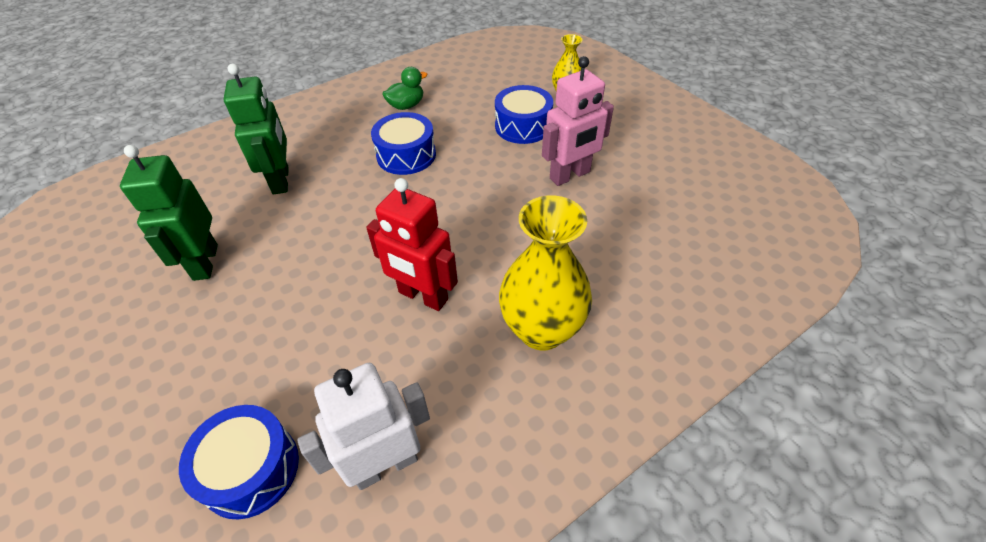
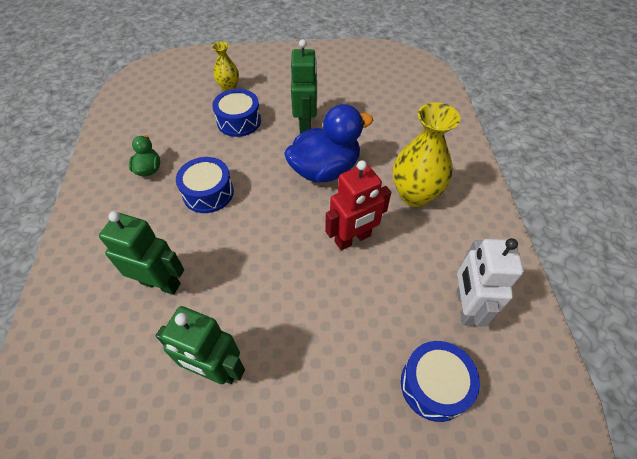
camera: 60 degrees left, 5 degrees up
pink robot [542,56,614,186] -> green robot [291,39,318,134]
none -> blue duck [284,104,373,183]

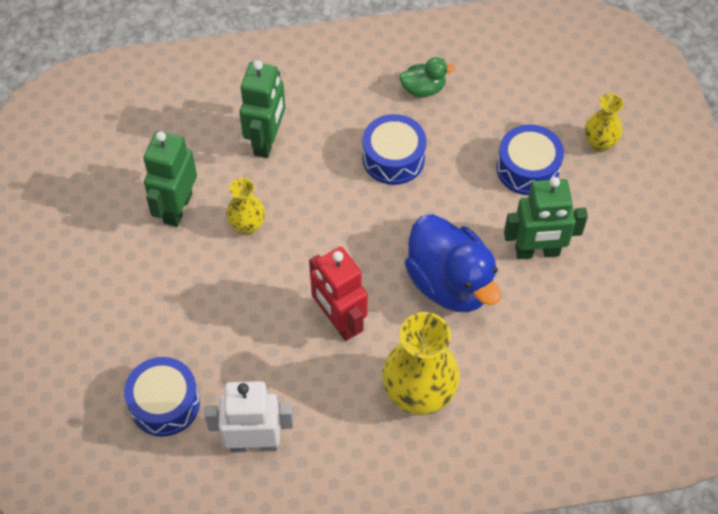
camera: 85 degrees right, 5 degrees up
none -> yellow vase [226,178,265,235]

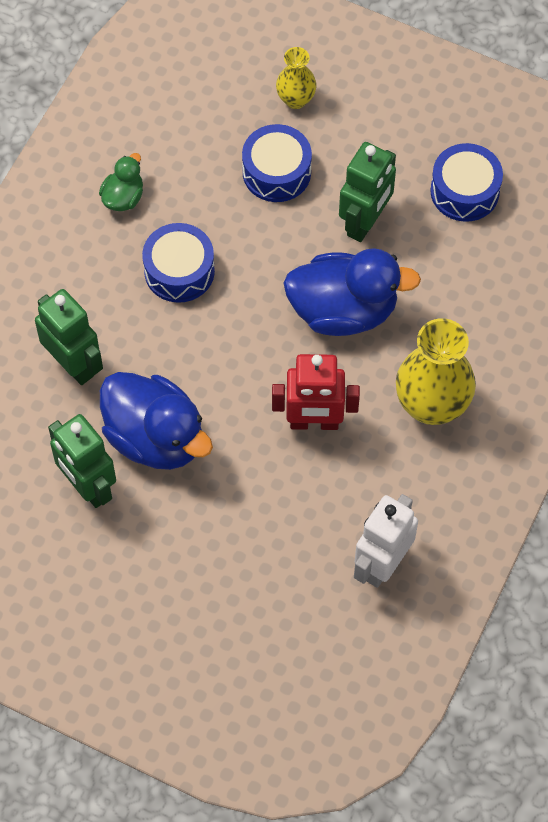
camera: 55 degrees left, 5 degrees up
blue drum [124,357,200,437] -> blue drum moved to [430,143,503,222]
yellow vase [226,178,265,235] -> blue duck [100,372,213,470]

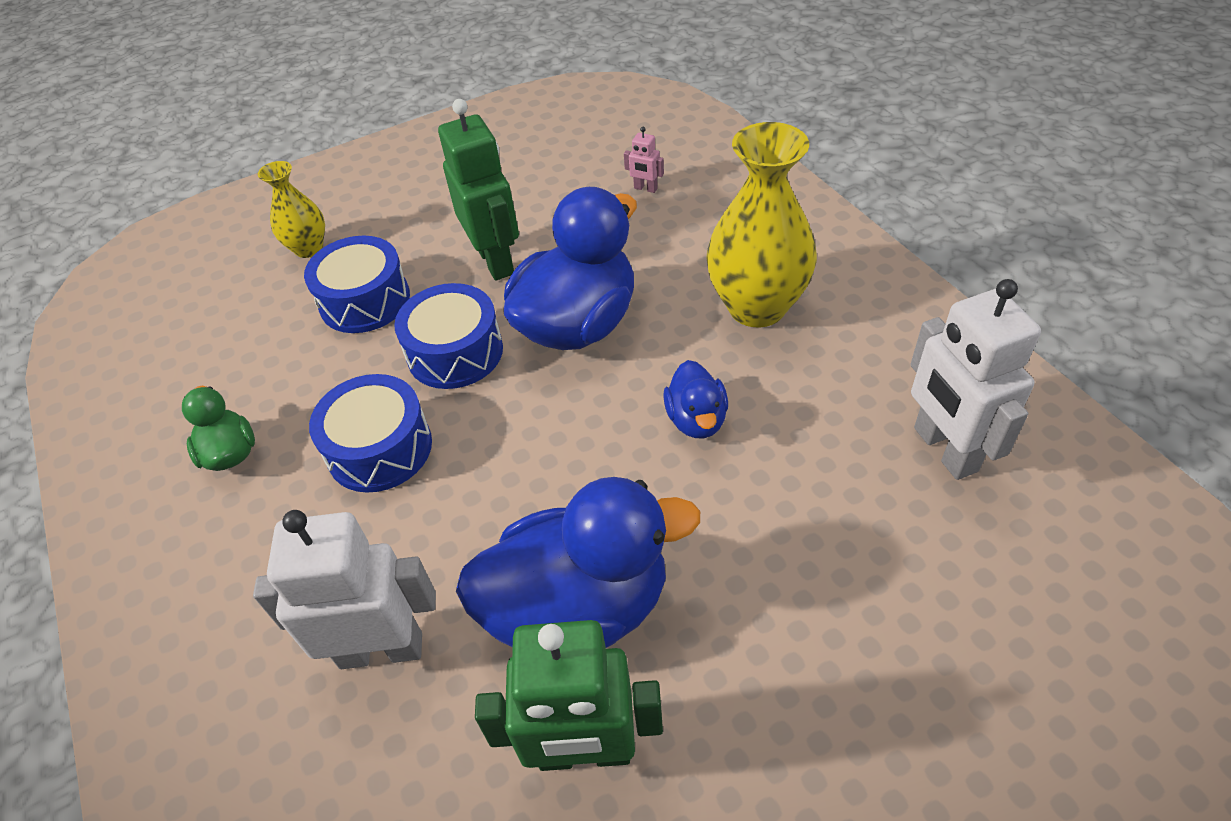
camera: 50 degrees left, 15 degrees down
green robot [35,289,103,385] -> white robot [253,510,436,669]
red robot [272,354,360,430] -> blue duck [663,360,728,438]
blue drum [430,143,503,222] -> blue drum moved to [394,283,503,389]
none -> pink robot [624,127,664,193]

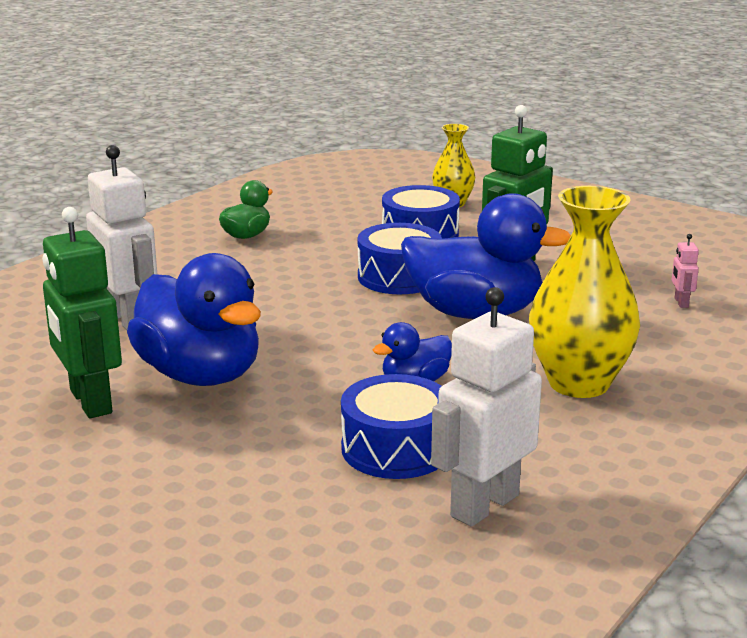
camera: 60 degrees right, 25 degrees down
blue drum [309,374,432,493] -> blue drum moved to [341,374,441,479]

